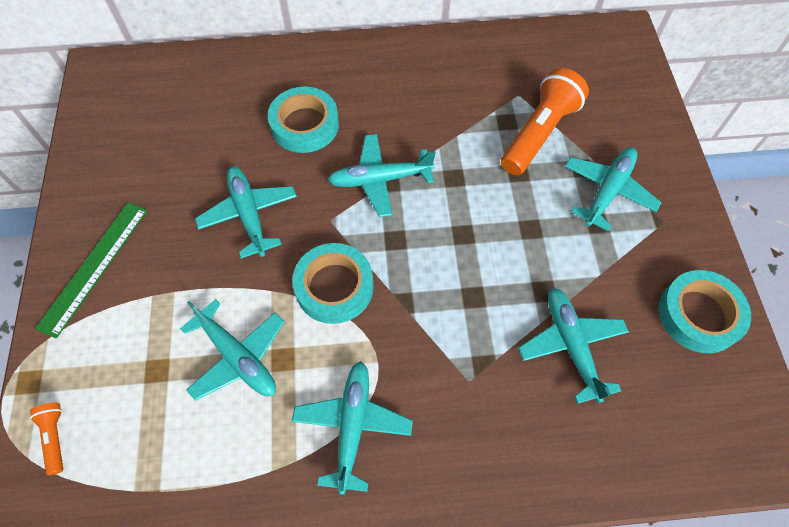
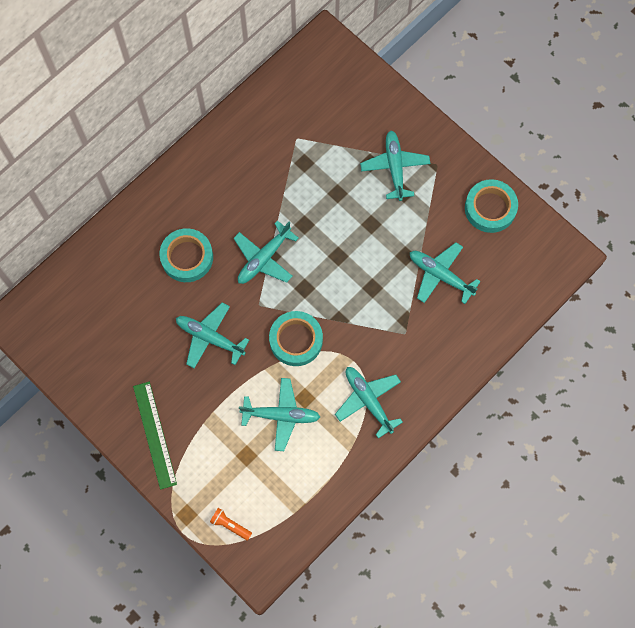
camera: 40 degrees left, 10 degrees up
orange flashlight [501,68,589,175] -> none

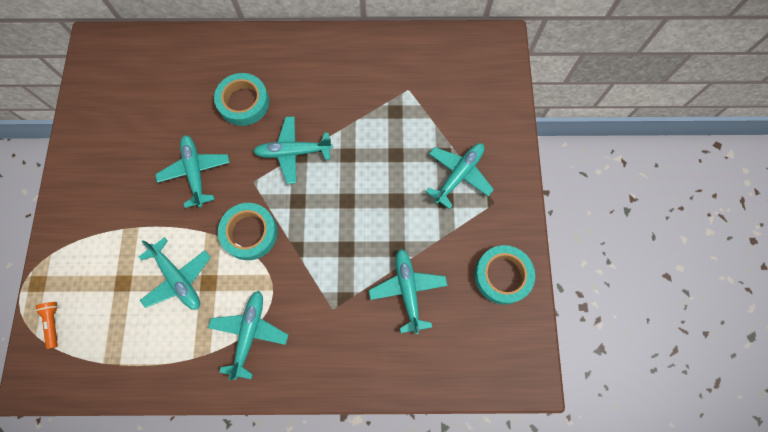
camera: 45 degrees right, 0 degrees up
green ruler [133,382,177,490] -> none

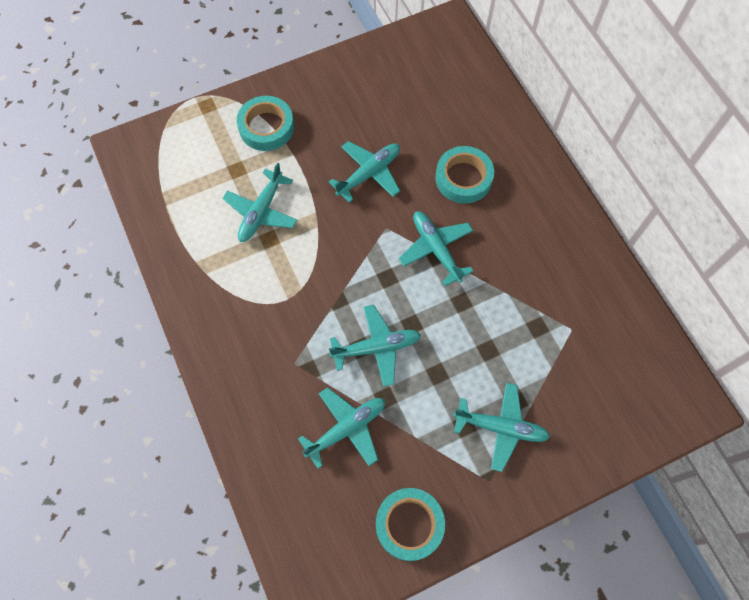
camera: 65 degrees right, 5 degrees down
orange flashlight [35,302,58,349] -> none
turquoise plane [208,291,288,380] -> turquoise plane moved to [329,305,421,387]
turquoise tape [218,203,278,260] -> turquoise tape moved to [237,96,294,151]

